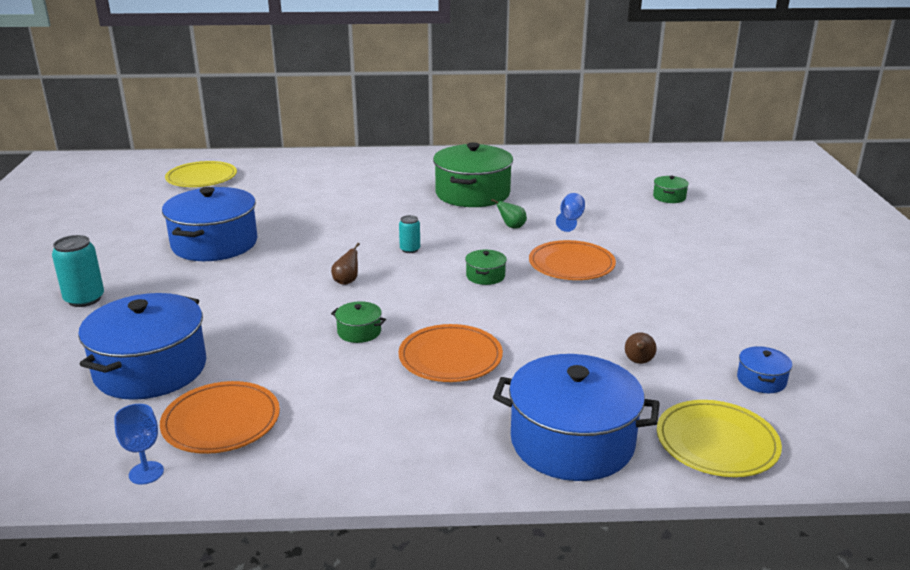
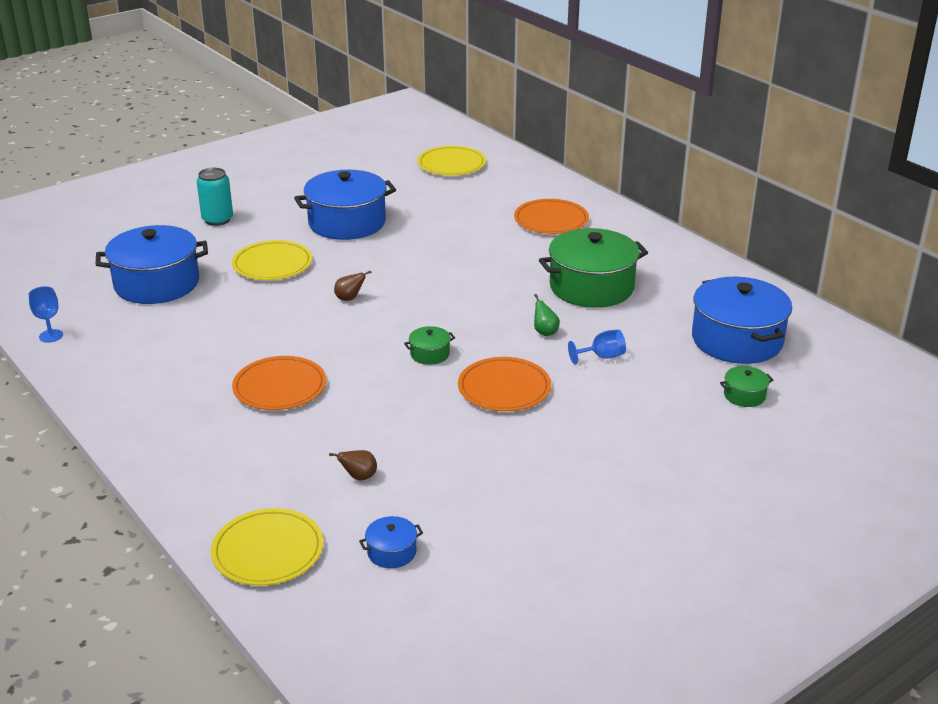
camera: 55 degrees right, 5 degrees up
orange plate [160,381,280,454] -> orange plate moved to [514,199,589,234]
green pot [331,301,386,343] -> none
turquoise can [399,215,420,253] -> none
blue pot [493,354,660,481] -> blue pot moved to [692,277,792,364]
none -> yellow plate [232,240,312,280]

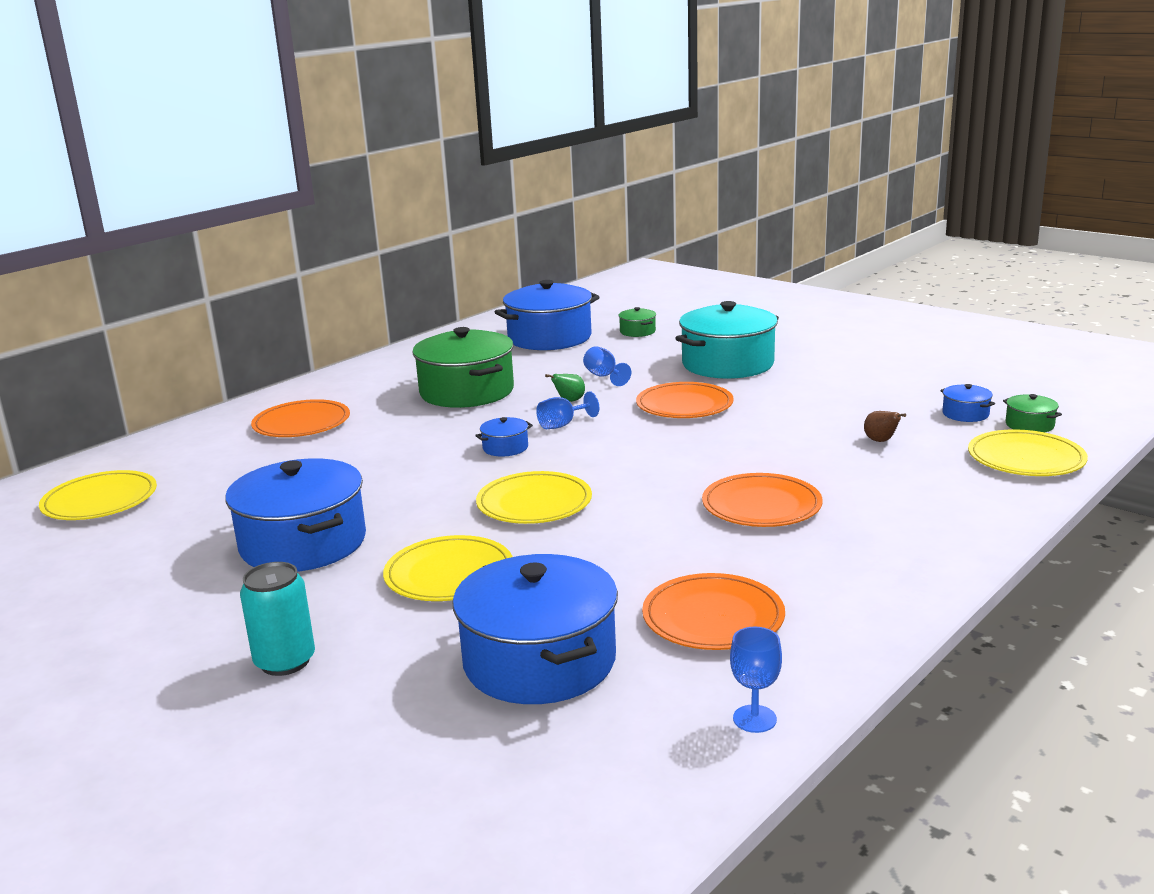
camera: 100 degrees left, 10 degrees down
brown pear [334,271,372,301] -> yellow plate [476,471,592,524]
green pot [404,326,455,365] -> green pot moved to [1003,394,1062,432]
none -> blue pot [475,417,533,456]
none -> blue goblet [536,391,599,429]
none -> orange plate [642,573,785,650]
none -> turquoise pot [675,301,779,379]

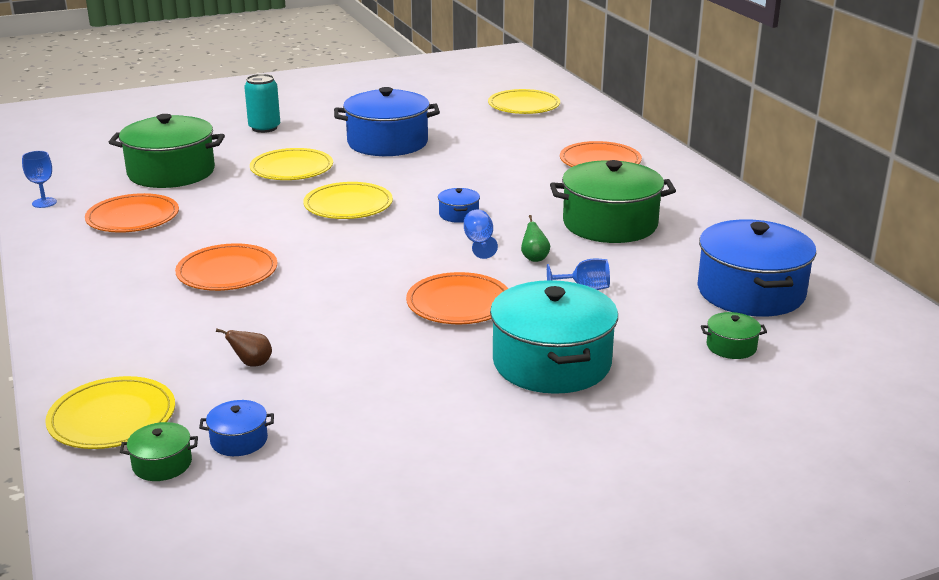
camera: 115 degrees right, 5 degrees up
blue pot [453,554,618,704] -> green pot [108,114,225,188]

